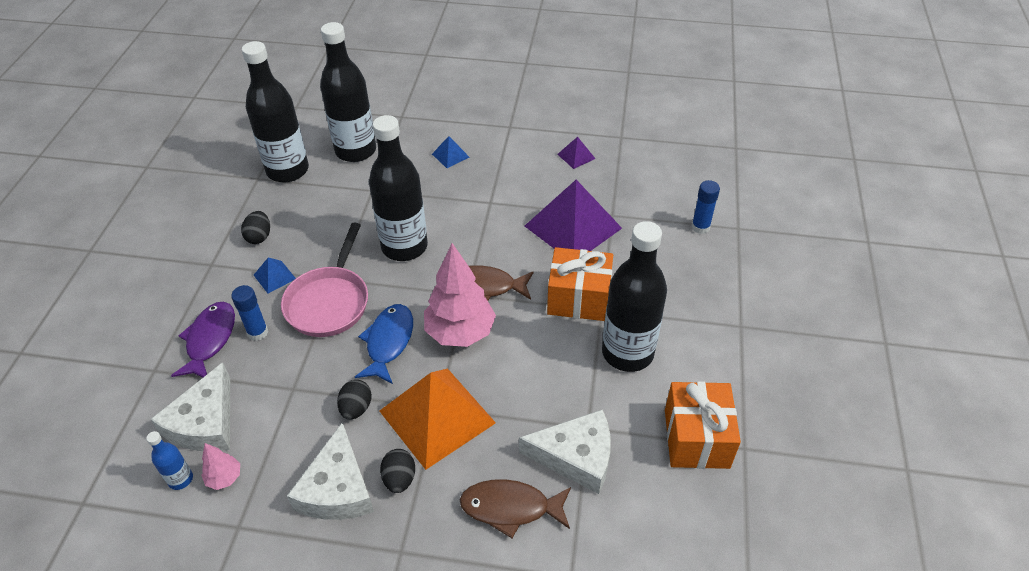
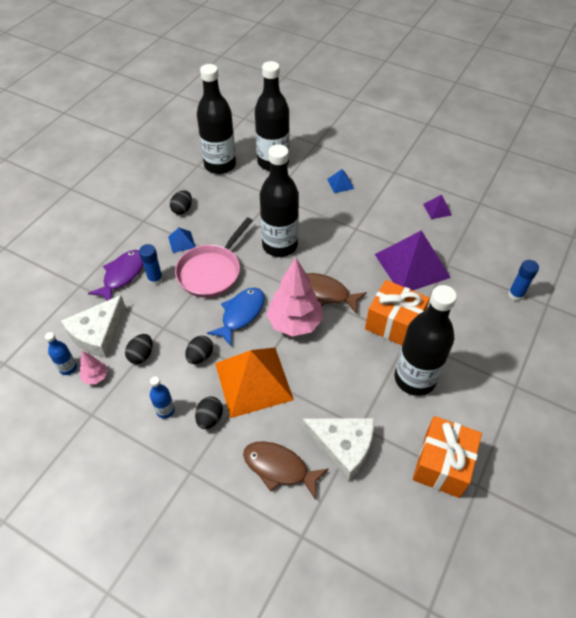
camera: 20 degrees right, 5 degrees up
white cheese [287,422,374,520] -> blue bottle [150,376,175,419]
none -> black egg [125,334,152,364]

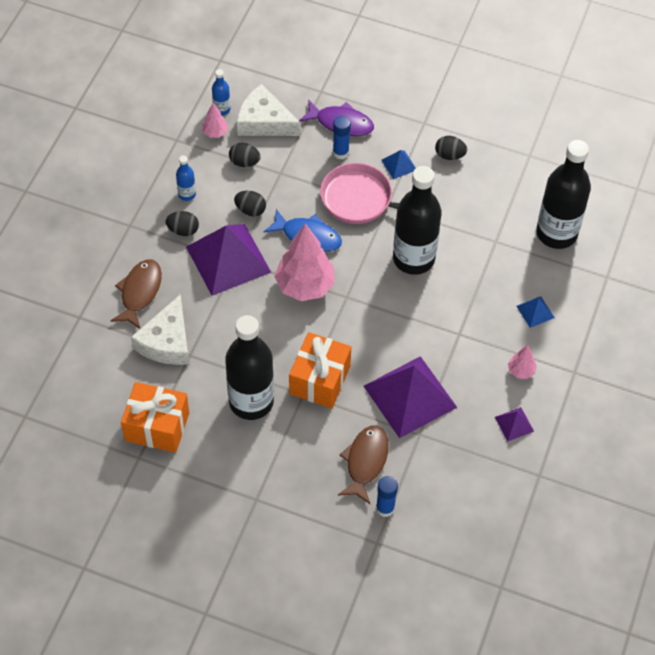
camera: 80 degrees right, 5 degrees up
black bottle [197,64,236,174] -> none
orange pyramid [215,347,294,418] -> purple pyramid [186,224,271,296]
brown fish [306,273,367,314] -> brown fish moved to [338,425,389,504]
none -> pink tree [508,345,537,379]

